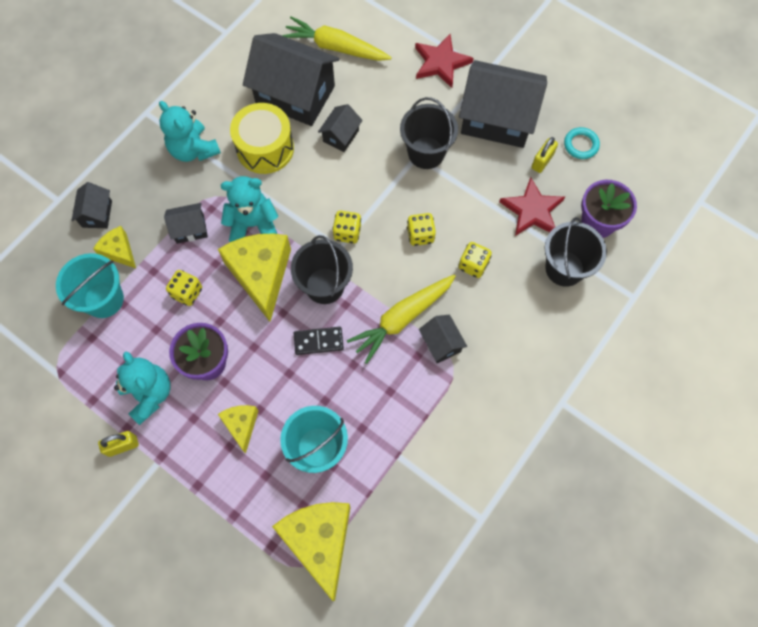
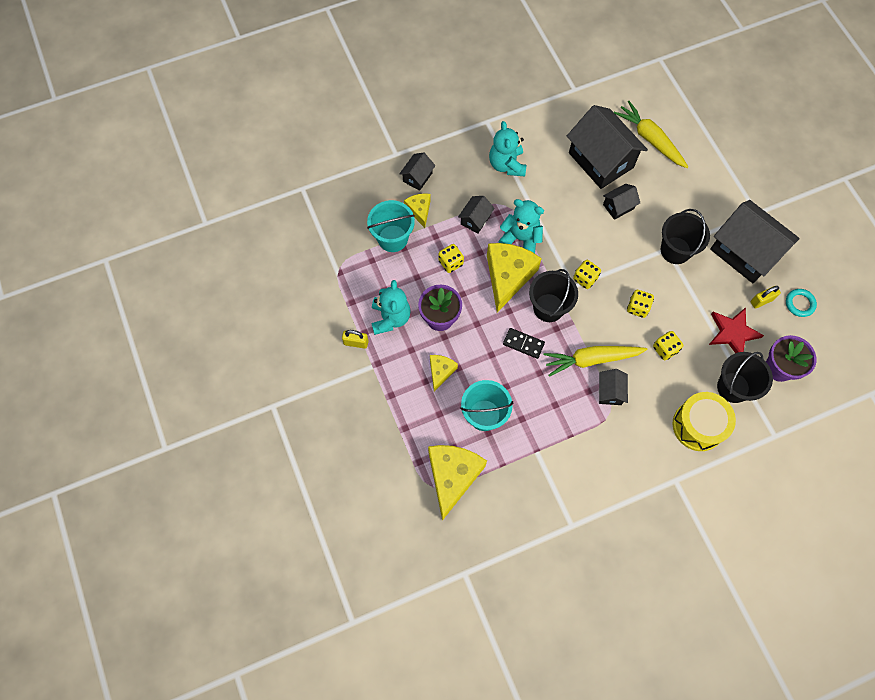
camera: 30 degrees right, 0 degrees up
black house [164,203,208,244] -> black house turned 75 degrees counterclockwise [458,196,495,234]
yellow drum [230,103,294,174] -> yellow drum moved to [673,392,736,451]
red star [415,34,474,88] -> none

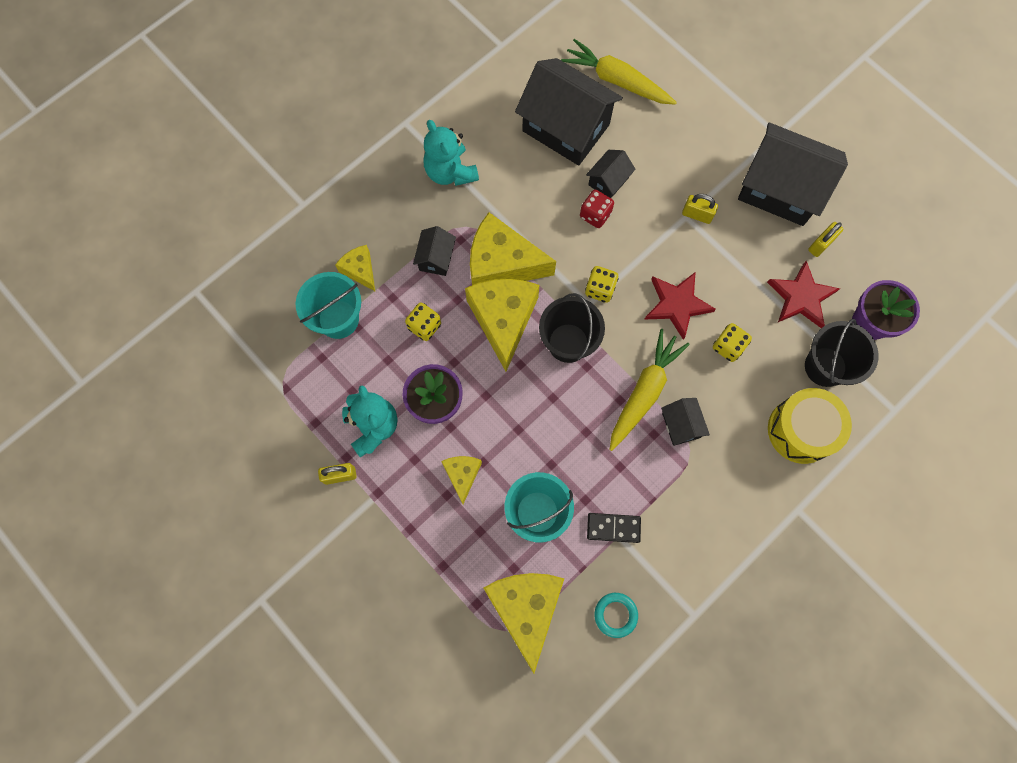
camera: 20 degrees left, 5 degrees up
black house [399,153,435,191] -> none
turquoise teddy bear [498,199,544,253] -> yellow cheese [470,212,556,285]
black domino [503,328,545,359] -> black domino moved to [587,513,641,543]
yellow carrot [544,346,647,377] -> yellow carrot turned 150 degrees clockwise [610,329,690,451]
yellow dice [627,290,654,318] -> red star [645,272,716,340]
black bucket [661,209,710,264] -> yellow padlock [682,194,718,224]
turquoise ring [786,289,817,317] -> turquoise ring moved to [595,593,638,638]
none -> red dice [580,190,614,228]

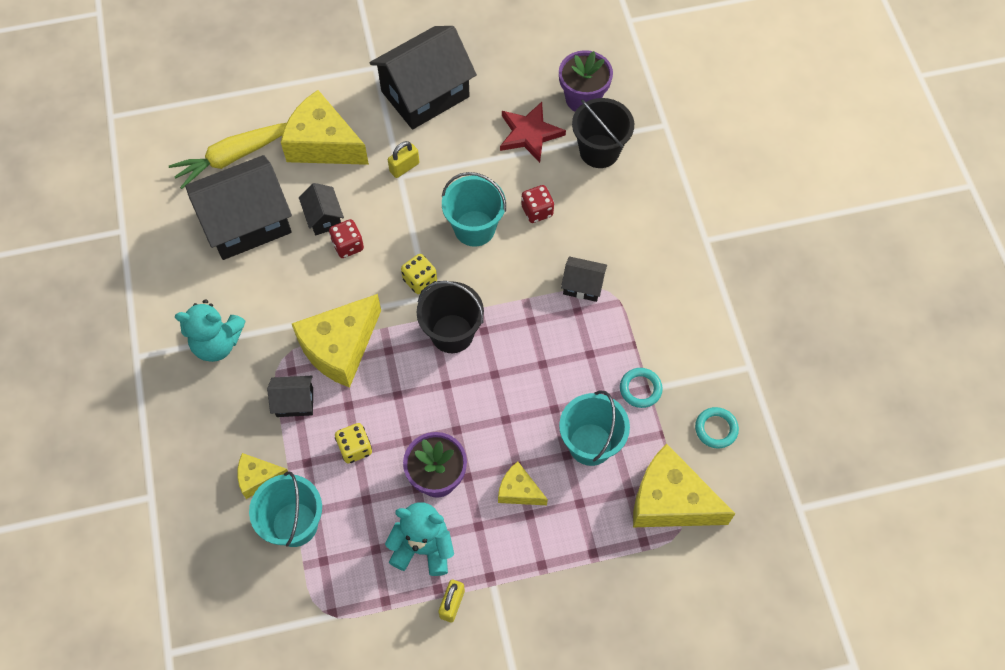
camera: 60 degrees left, 10 degrees down
black house [413,226,456,276] -> black house turned 45 degrees counterclockwise [267,376,313,417]
yellow cheese [465,279,540,371] -> yellow cheese moved to [281,90,369,165]
black domino [587,513,641,543] -> turquoise ring [620,368,663,408]
yellow carrot [610,329,690,451] -> none
red star [645,272,716,340] -> turquoise bucket [442,172,506,247]
yellow dice [713,323,752,362] -> red dice [521,185,554,223]
yellow drum [768,388,852,464] -> none
yellow padlock [808,222,843,257] -> none

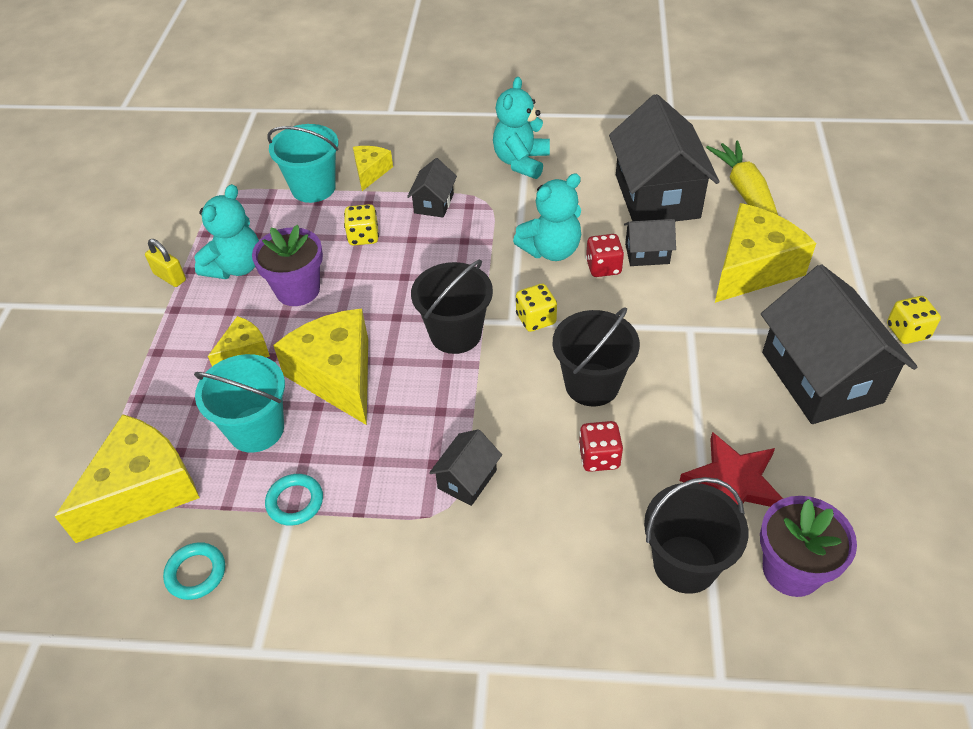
camera: 110 degrees right, 15 degrees down
yellow cheese [292,294,381,388] -> yellow cheese moved to [273,308,368,425]
yellow padlock [388,141,420,178] -> none
turquoise bucket [442,172,506,247] -> black bucket [553,307,640,406]
none -> turquoise teddy bear [513,173,581,261]
none -> yellow dice [887,296,941,344]

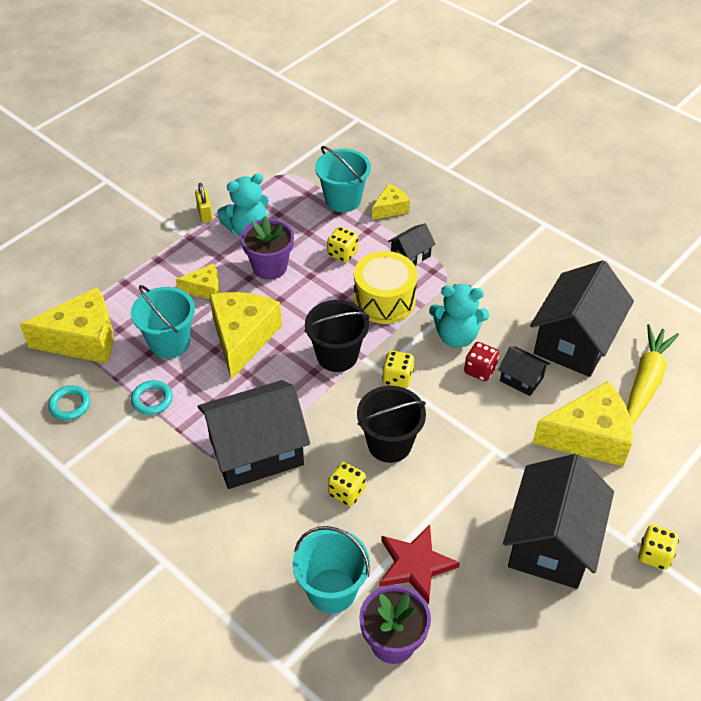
camera: 35 degrees right, 0 degrees up
black house [429,429,502,506] -> black house [198,380,310,489], size x2.16
turquoise teddy bear [493,77,550,179] -> none
red dice [579,421,623,472] -> yellow dice [328,462,366,506]
black bucket [644,477,749,594] -> turquoise bucket [293,526,370,614]
none -> yellow drum [354,251,418,324]

